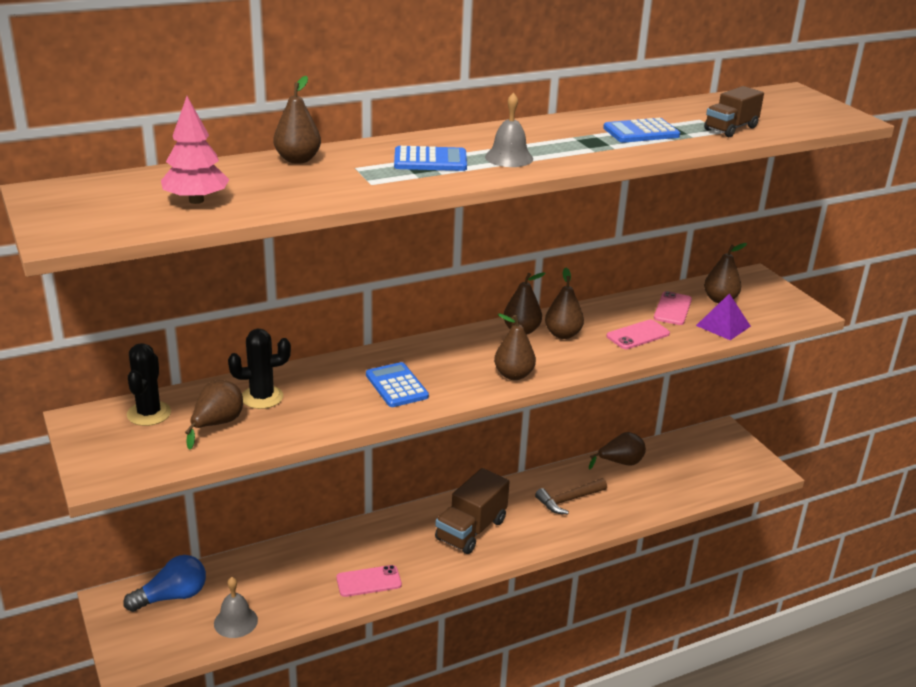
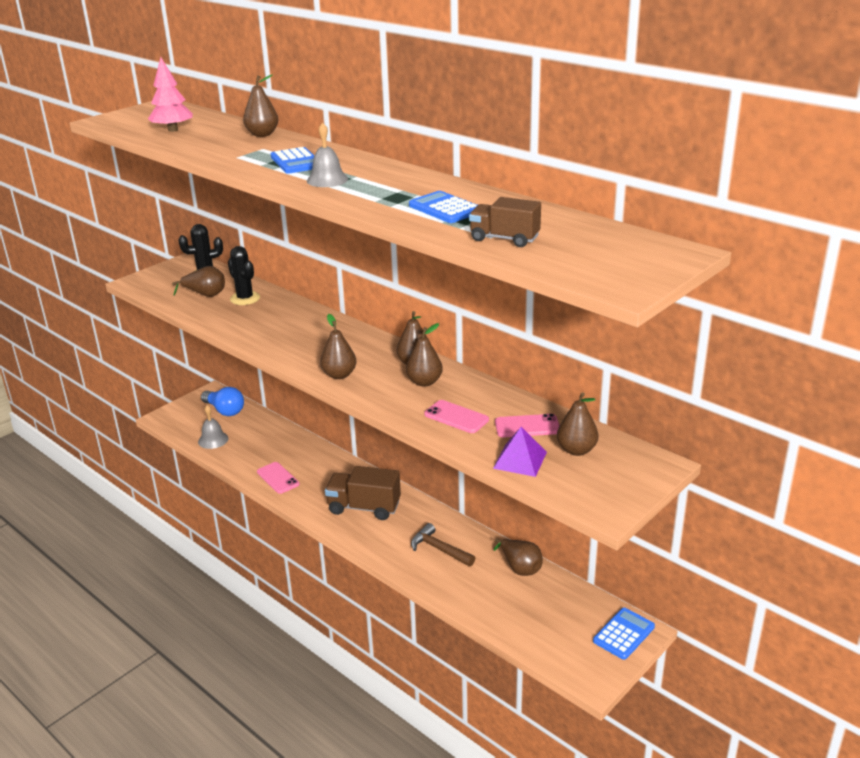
camera: 70 degrees right, 0 degrees up
blue calculator [366,362,429,407] -> blue calculator moved to [593,608,655,660]

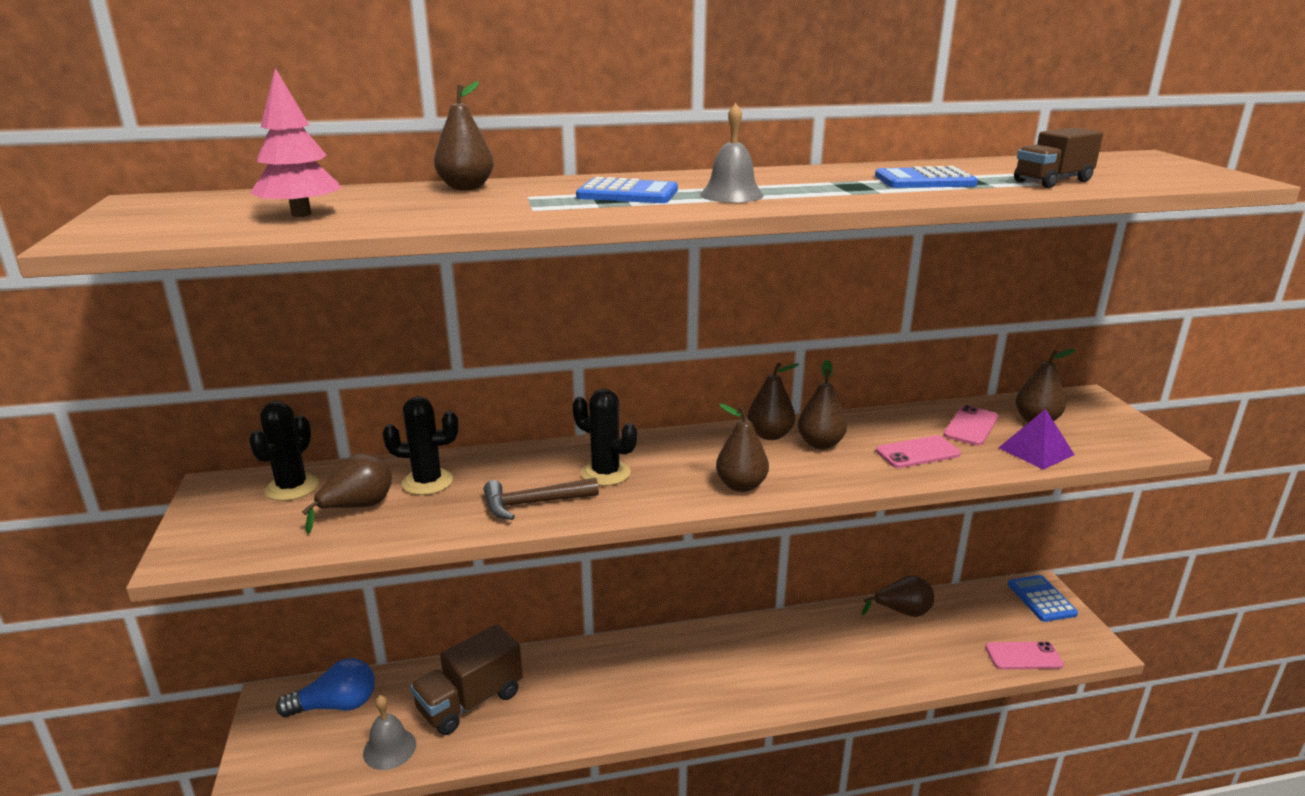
camera: 55 degrees left, 5 degrees down
pink phone [257,462,300,494] -> pink phone moved to [985,641,1064,670]
brown truck [325,466,401,520] -> brown truck moved to [410,624,523,735]
brown hammer [411,523,475,567] -> brown hammer moved to [484,478,599,520]
none -> black cactus [573,389,637,486]

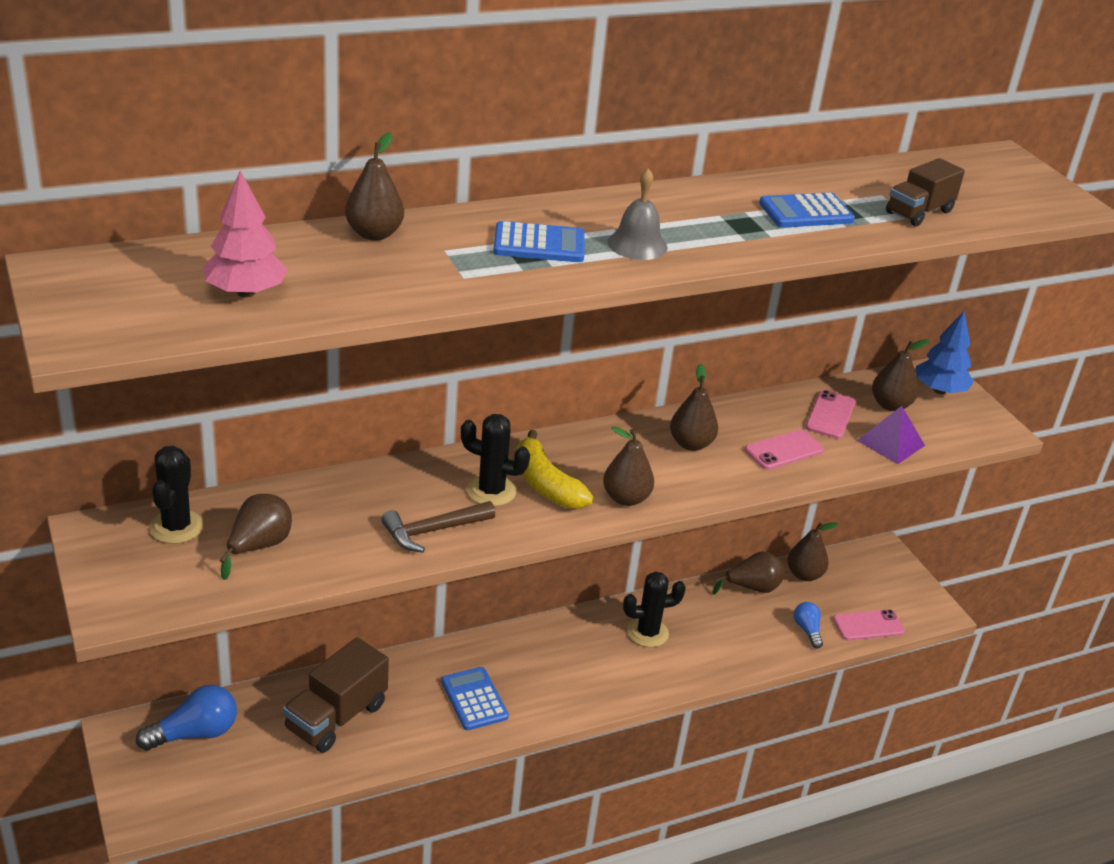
camera: 15 degrees left, 10 degrees up
grey bell [363,695,416,770] -> none
black cactus [382,396,459,495] -> black cactus moved to [623,571,686,647]
brown pear [747,363,799,440] -> brown pear moved to [787,522,838,581]
blue calculator [1008,575,1078,622] -> blue calculator moved to [441,667,509,730]
none -> yellow banana [517,430,593,509]
none -> blue light bulb [794,602,823,649]
none -> blue tree [916,311,974,394]

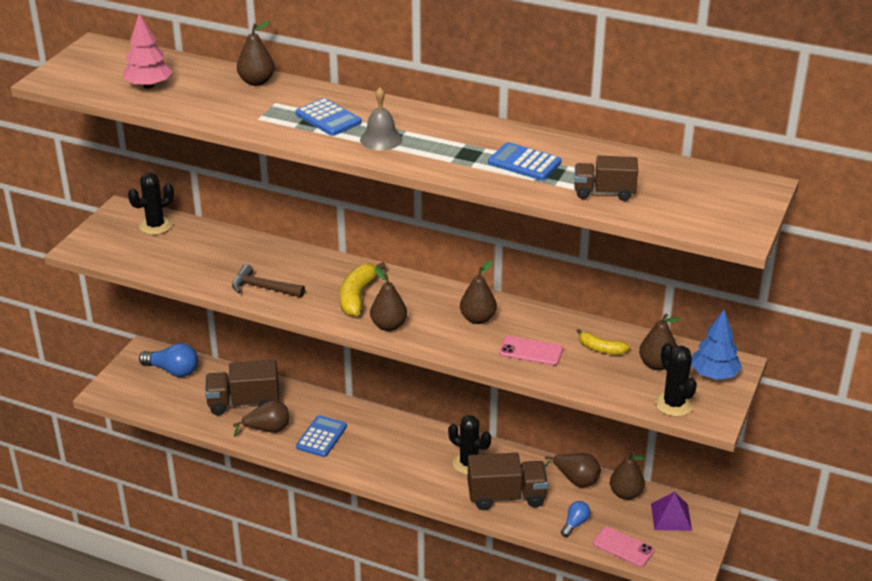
camera: 50 degrees right, 0 degrees up
brown pear [220,494,292,580] -> brown pear moved to [233,400,289,437]
black cactus [461,414,530,506] -> black cactus moved to [655,343,697,417]
pink phone [805,390,855,439] -> yellow banana [577,329,630,354]
purple pyramid [857,406,925,464] -> purple pyramid moved to [651,492,692,531]
none -> brown truck [468,453,548,510]

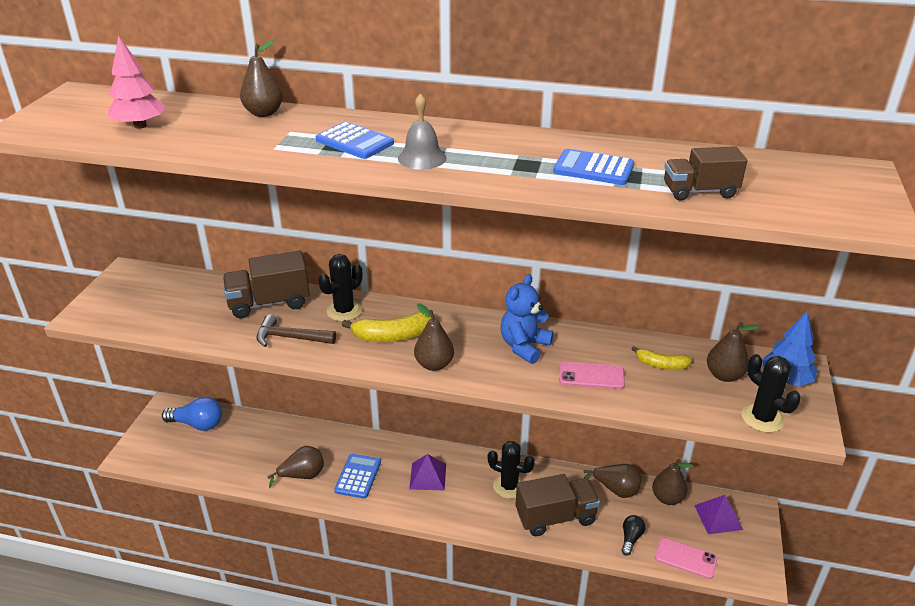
camera: 10 degrees left, 0 degrees up
black cactus [128,173,174,235] -> black cactus moved to [318,254,363,321]
brown truck [205,360,279,415] -> brown truck moved to [222,251,310,318]
yellow banana [340,262,386,317] -> yellow banana turned 105 degrees counterclockwise [342,311,434,342]
brown pear [460,260,497,324] -> blue teddy bear [500,274,553,364]
blue light bulb [561,501,591,537] -> black light bulb [621,515,646,556]
none -> purple pyramid [409,454,446,491]

